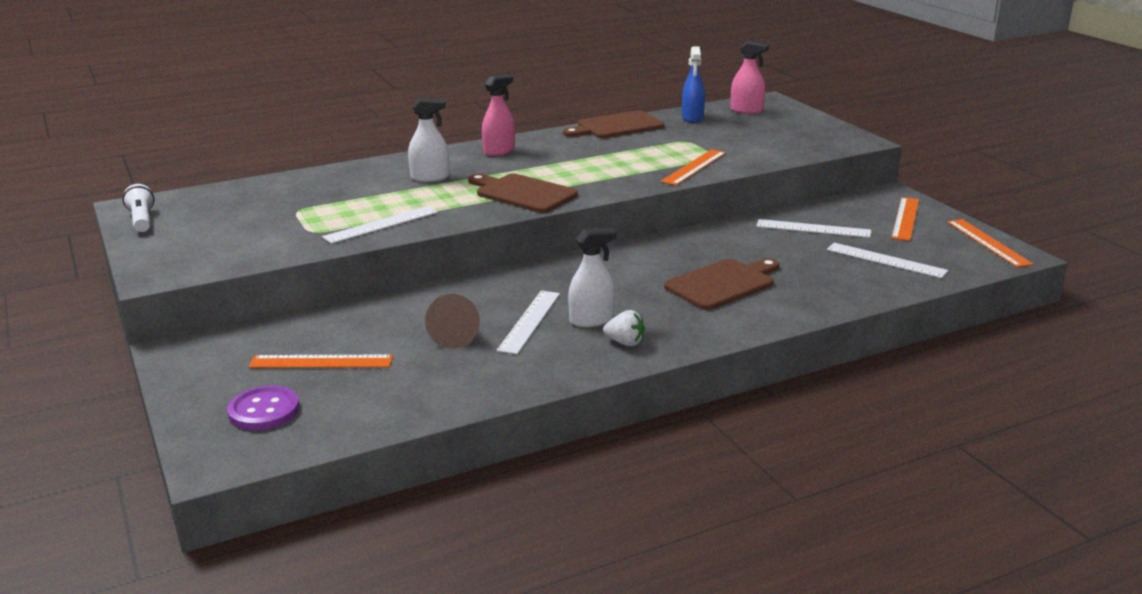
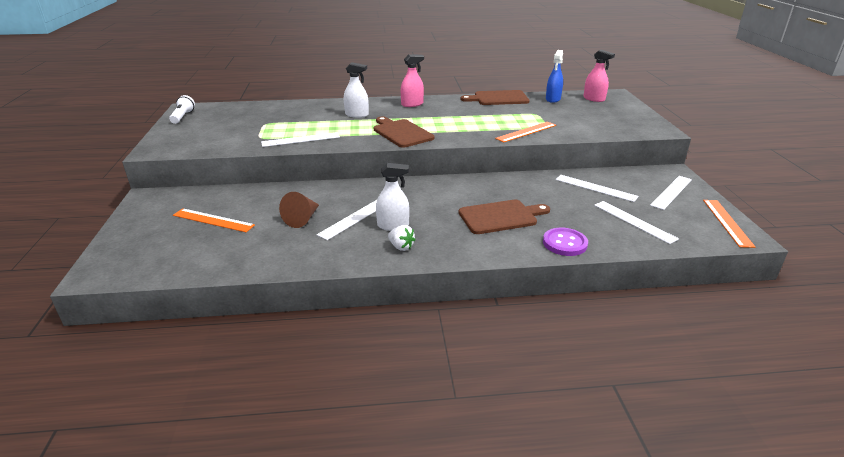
camera: 20 degrees right, 5 degrees up
purple button [227,386,299,430] -> purple button moved to [543,228,588,256]
orange ruler [891,197,919,241] -> white ruler [650,176,692,210]

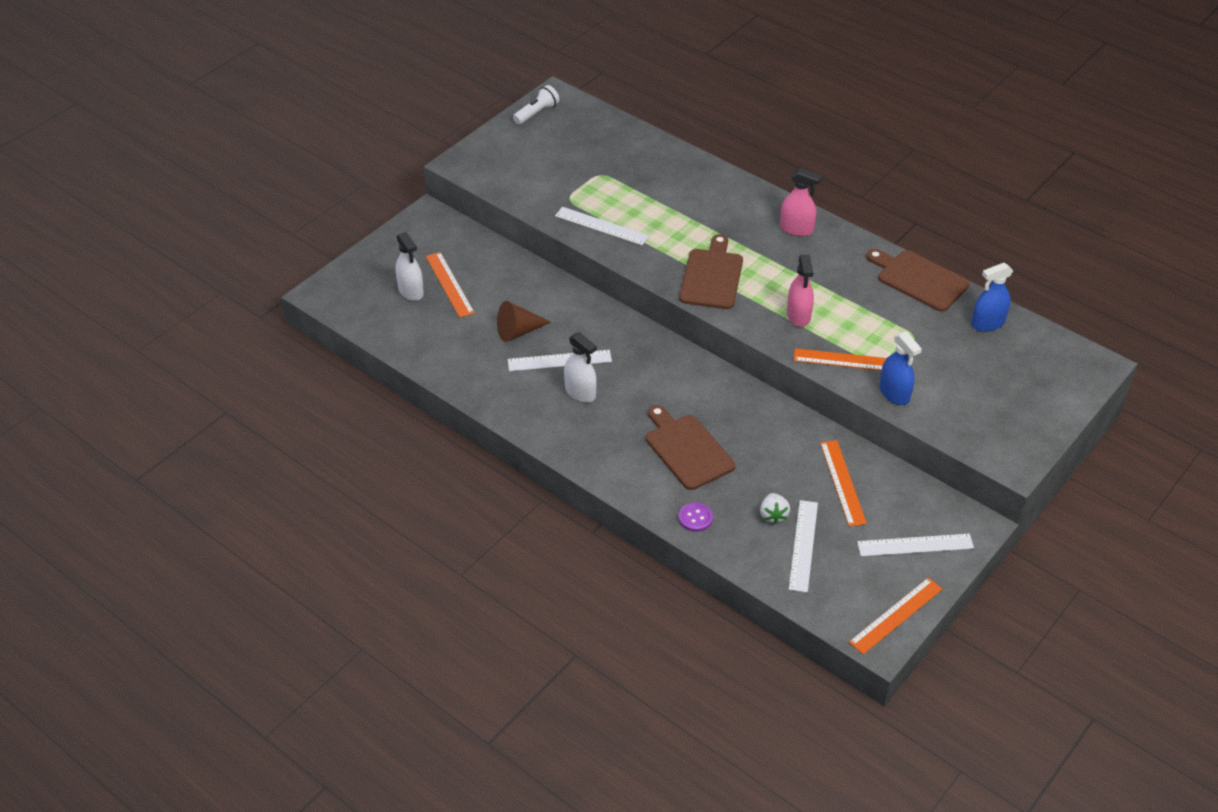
camera: 45 degrees right, 15 degrees up
white spray bottle [344,62,369,118] -> white spray bottle moved to [395,232,424,301]
white strawberry [388,225,416,251] -> white strawberry moved to [760,493,790,524]
brown cutting board [459,200,550,234] -> brown cutting board turned 150 degrees counterclockwise [646,405,735,490]
purple button [543,228,588,256] -> purple button [678,502,713,532], size x0.67
white ruler [556,175,639,202] -> orange ruler [820,440,867,527]
pink spray bottle [584,50,615,102] -> pink spray bottle moved to [787,255,814,327]
none -> blue spray bottle [879,331,922,405]

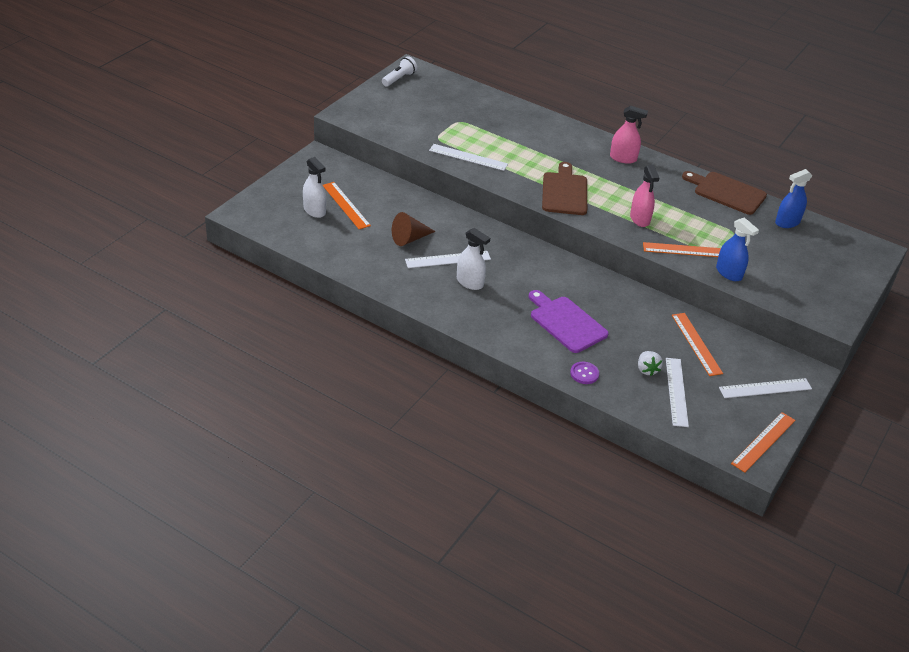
camera: 10 degrees left, 5 degrees down
brown cutting board [646,405,735,490] -> purple cutting board [528,290,609,353]

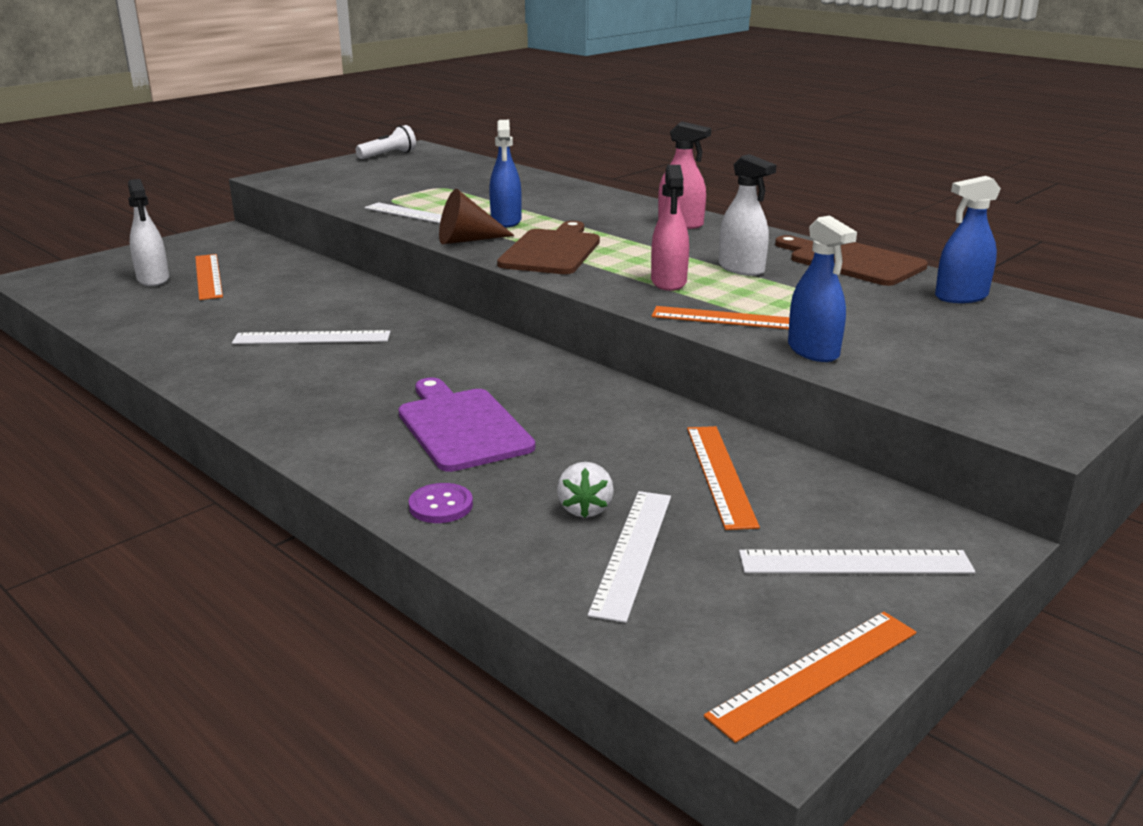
camera: 15 degrees right, 15 degrees down
brown cone [392,212,436,246] -> brown cone moved to [439,189,515,244]
white spray bottle [457,228,490,290] -> white spray bottle moved to [719,154,777,276]
none -> blue spray bottle [489,120,521,227]

